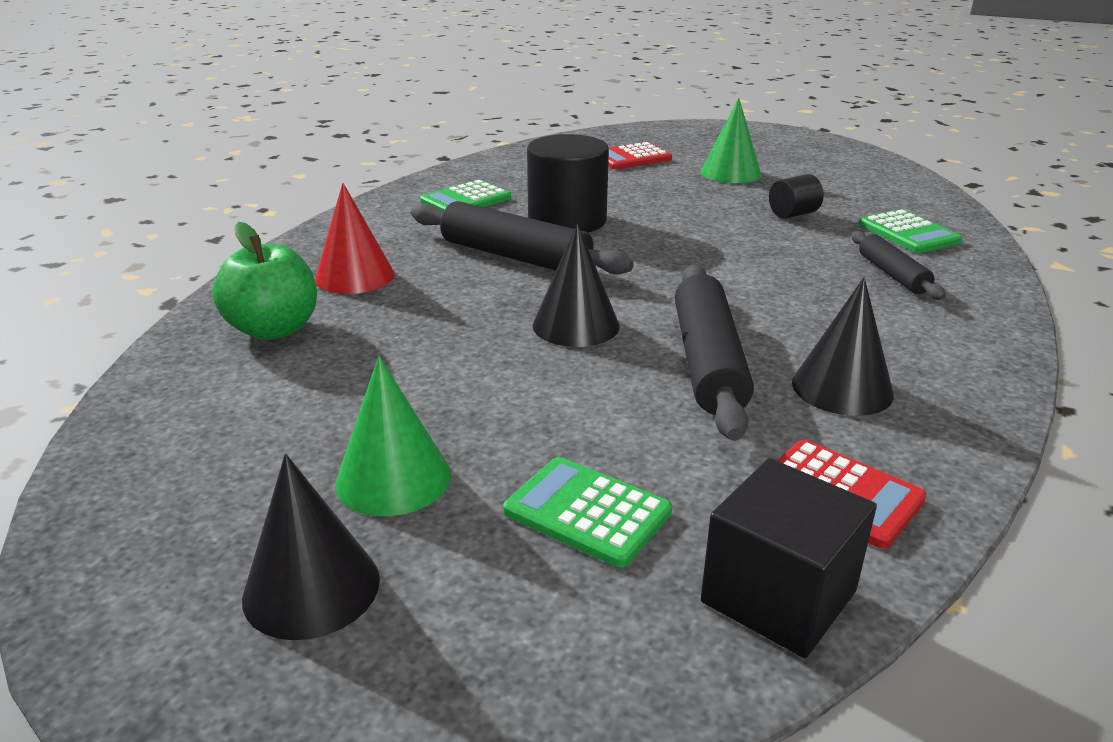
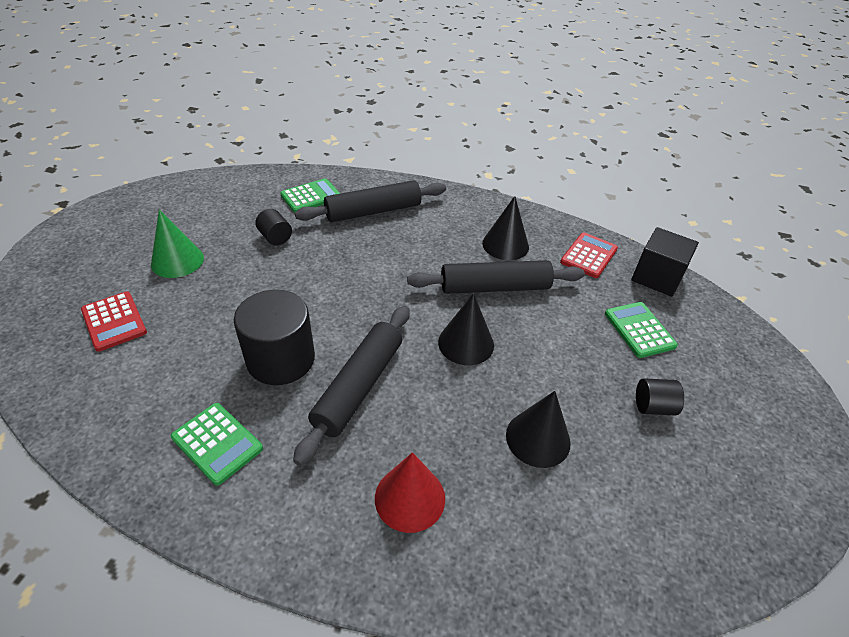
camera: 100 degrees left, 15 degrees up
green apple [212,222,317,340] -> none
black cone [242,454,380,640] -> black cone moved to [506,391,571,468]
green cone [335,356,451,516] -> black cylinder [636,378,684,416]
green calculator [503,457,672,568] -> green calculator turned 135 degrees clockwise [605,302,678,358]
black rolling pin [851,231,946,300] -> black rolling pin [295,180,446,222], size x1.74

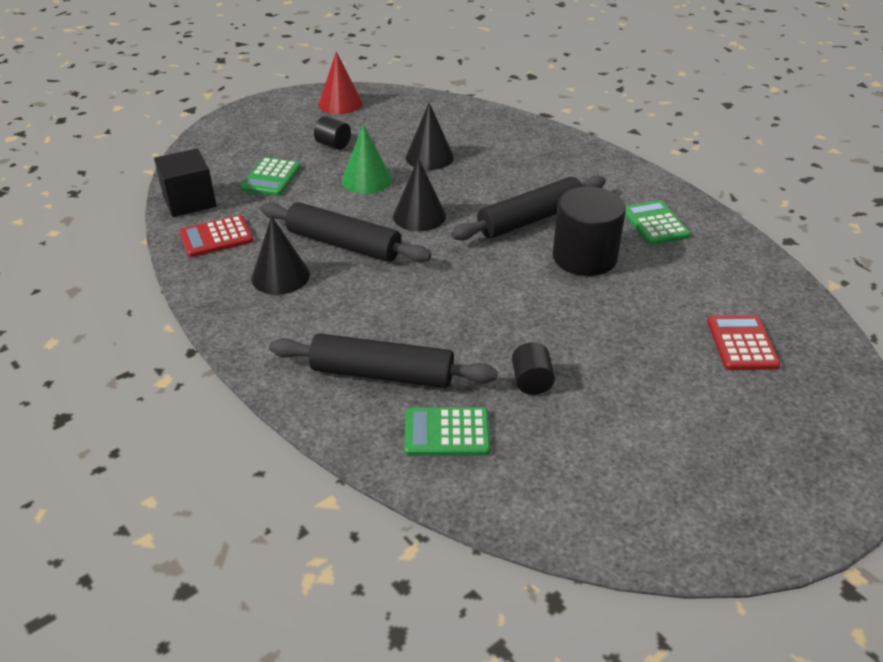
camera: 145 degrees left, 5 degrees down
green cone [151,209,204,278] -> green cone moved to [342,124,392,194]
red cone [375,452,445,533] -> red cone moved to [318,52,363,114]

